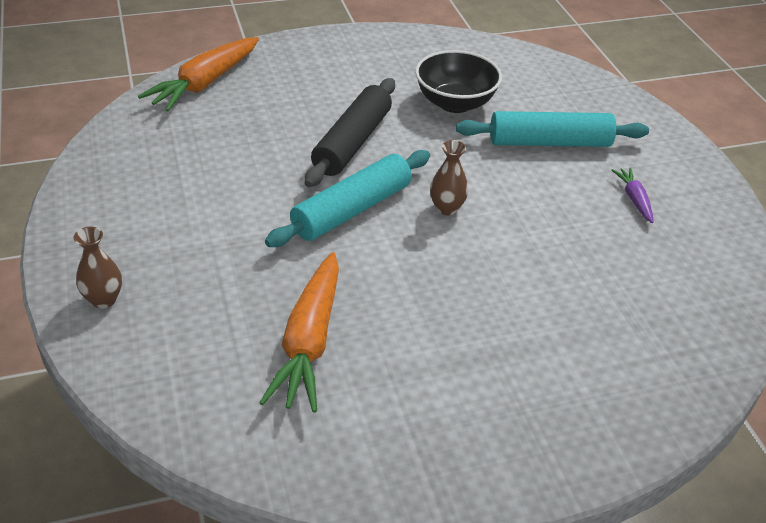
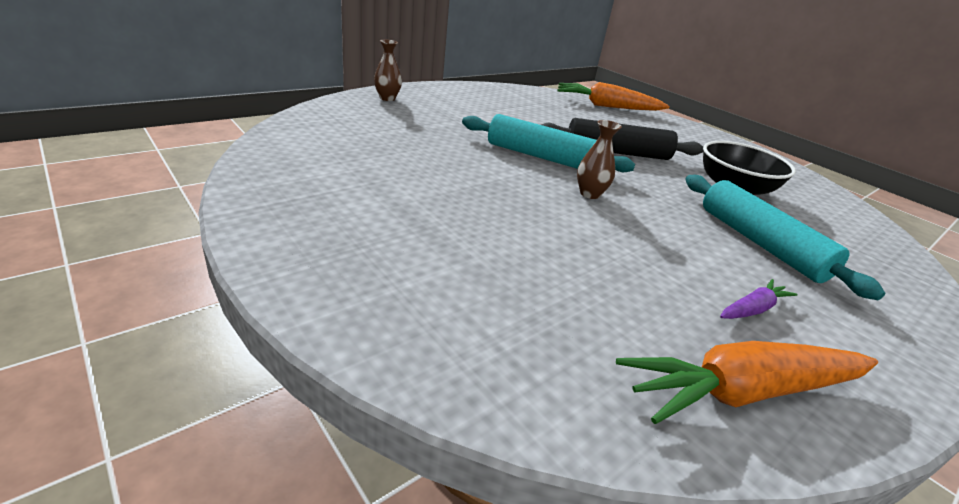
camera: 65 degrees right, 10 degrees down
orange carrot [259,252,339,413] -> orange carrot moved to [616,341,878,424]

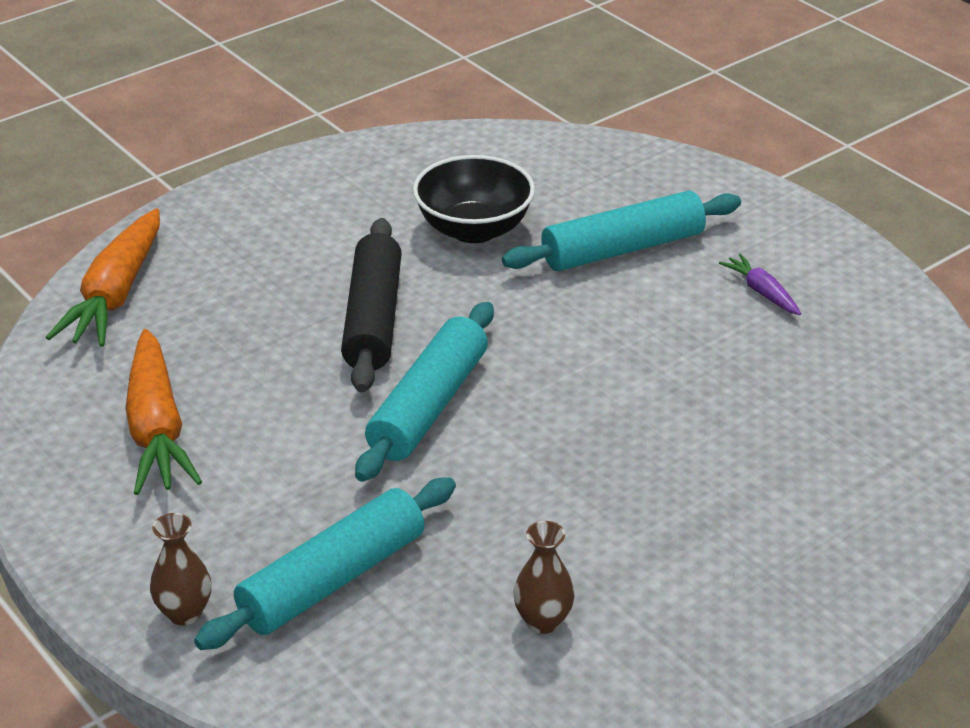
camera: 85 degrees left, 5 degrees up
brown vase [577,120,622,199] -> brown vase moved to [513,521,575,634]
orange carrot [616,341,878,424] -> orange carrot moved to [125,329,202,495]
none -> turquoise rolling pin [194,477,456,650]

